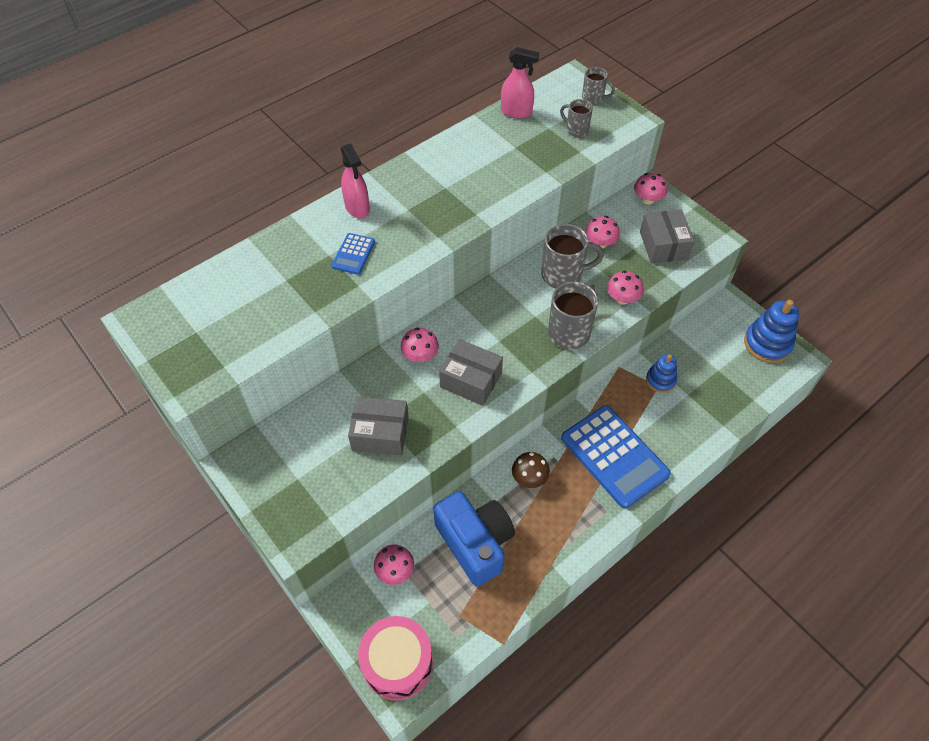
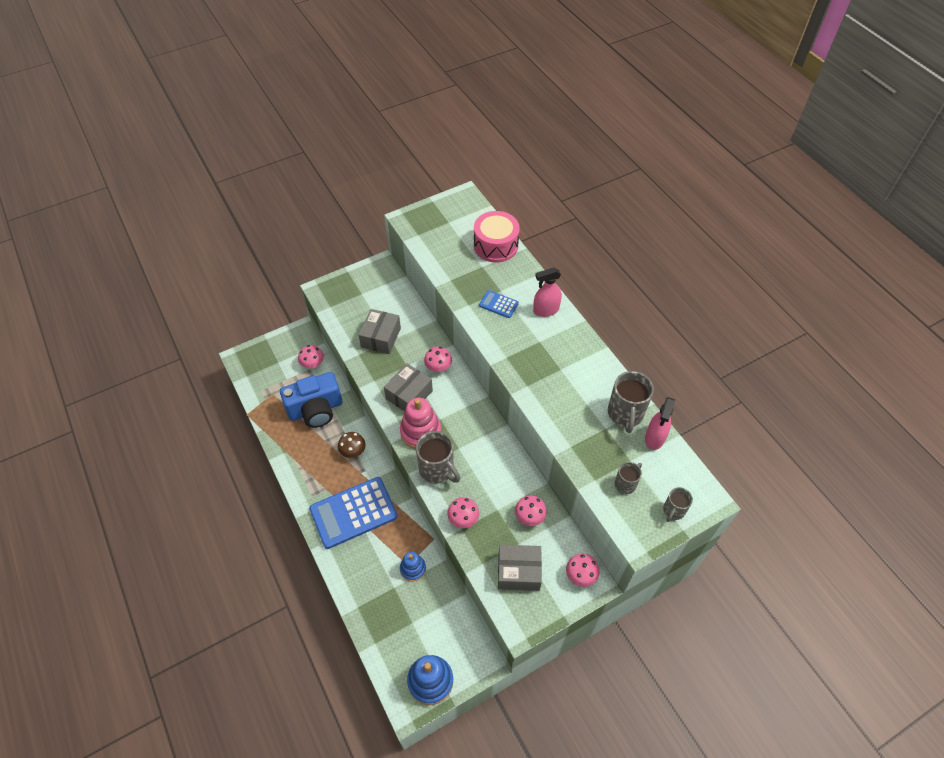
camera: 100 degrees right, 0 degrees up
pink drum [358,616,433,701] -> pink drum moved to [474,211,520,263]
grey mug [541,224,604,289] -> grey mug moved to [608,371,654,433]
none -> pink stacking toy [400,398,441,449]

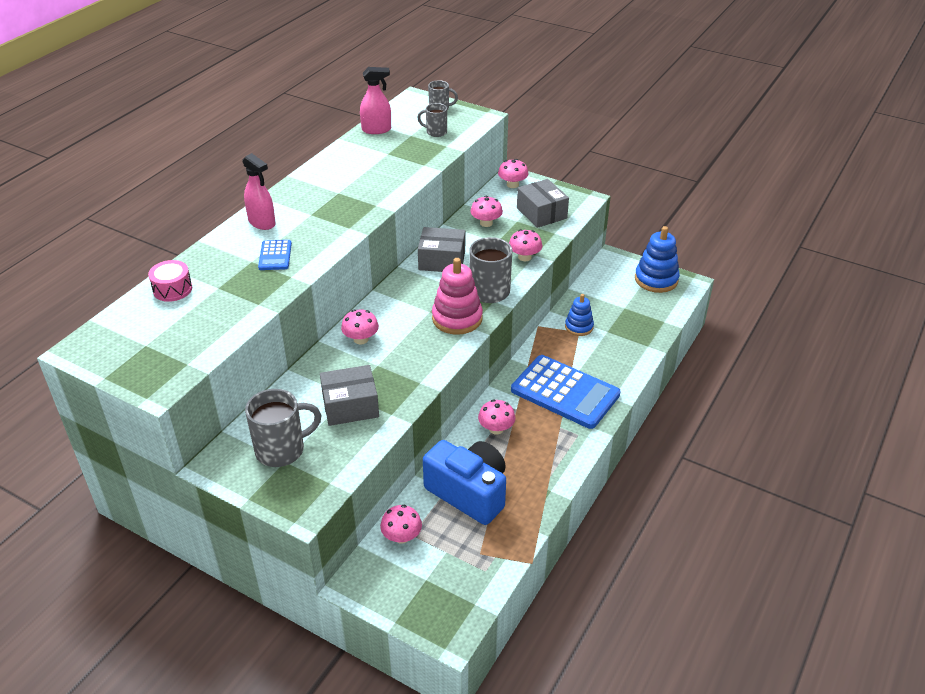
camera: 120 degrees left, 15 degrees down
brown mushroom [338,432,366,458] -> pink mushroom [478,399,515,434]
grey box [384,363,433,411] -> grey box moved to [418,227,465,272]
pink drum [474,211,520,263] -> pink drum [148,260,192,302], size x0.59
grey mug [608,371,654,433] -> grey mug moved to [245,389,322,467]

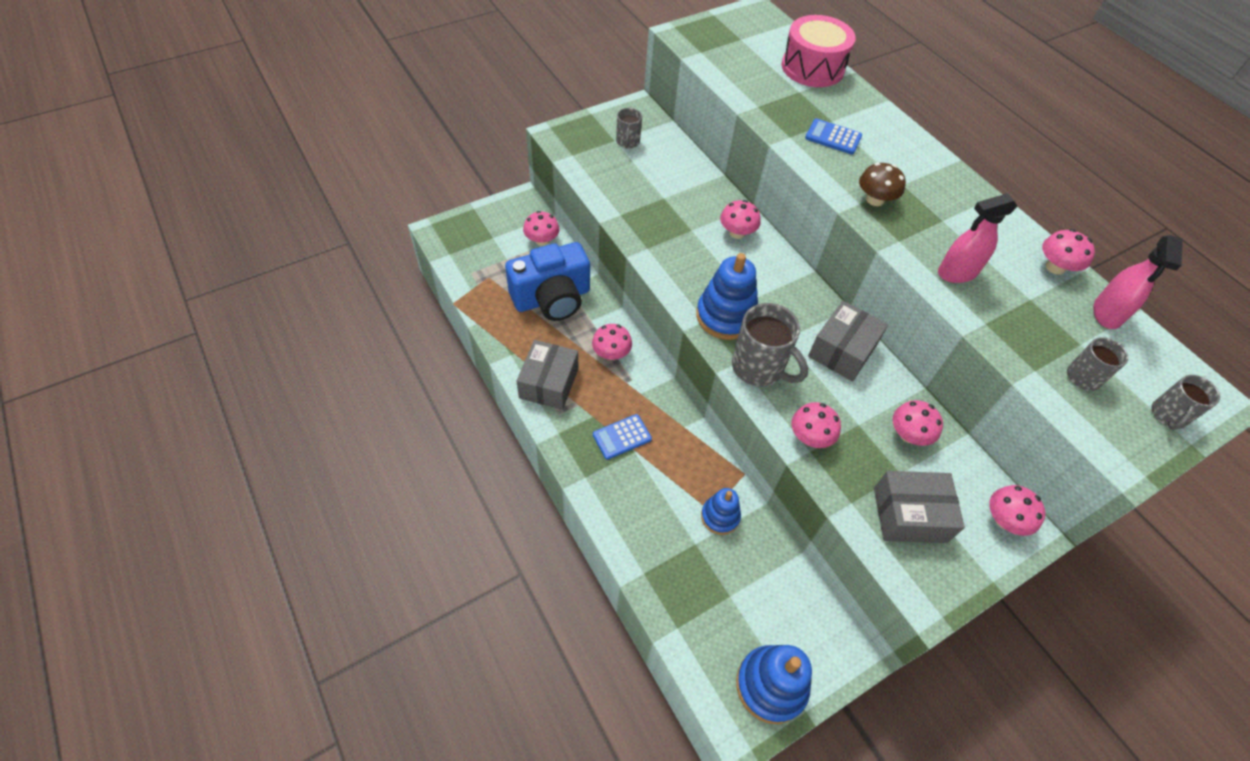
camera: 115 degrees right, 15 degrees up
pink drum [148,260,192,302] -> pink drum [782,15,856,87], size x1.69
pink spray bottle [242,153,276,230] -> pink spray bottle moved to [938,194,1018,283]
grey mug [245,389,322,467] -> grey mug [616,108,642,149], size x0.57
grey box [320,365,379,426] -> grey box moved to [517,340,578,410]
pink stacking toy [432,258,483,335] -> blue stacking toy [696,253,758,340]
blue calculator [511,355,621,429] -> blue calculator [593,414,652,460], size x0.45
none -> brown mushroom [859,163,906,206]
none -> pink mushroom [1042,229,1095,275]

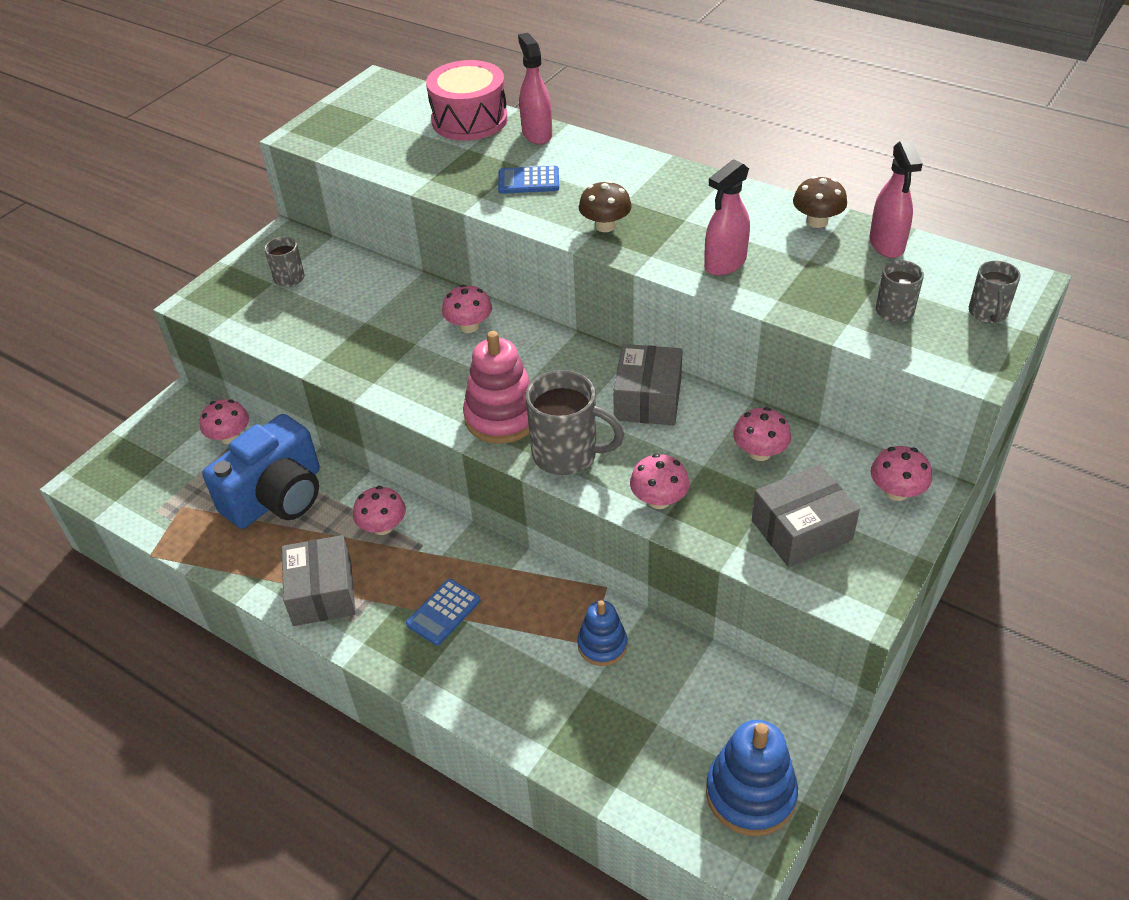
camera: 20 degrees left, 10 degrees down
blue stacking toy [696,253,758,340] -> pink stacking toy [463,331,531,444]
pink mushroom [1042,229,1095,275] -> brown mushroom [793,176,847,228]
none -> pink spray bottle [518,33,552,144]

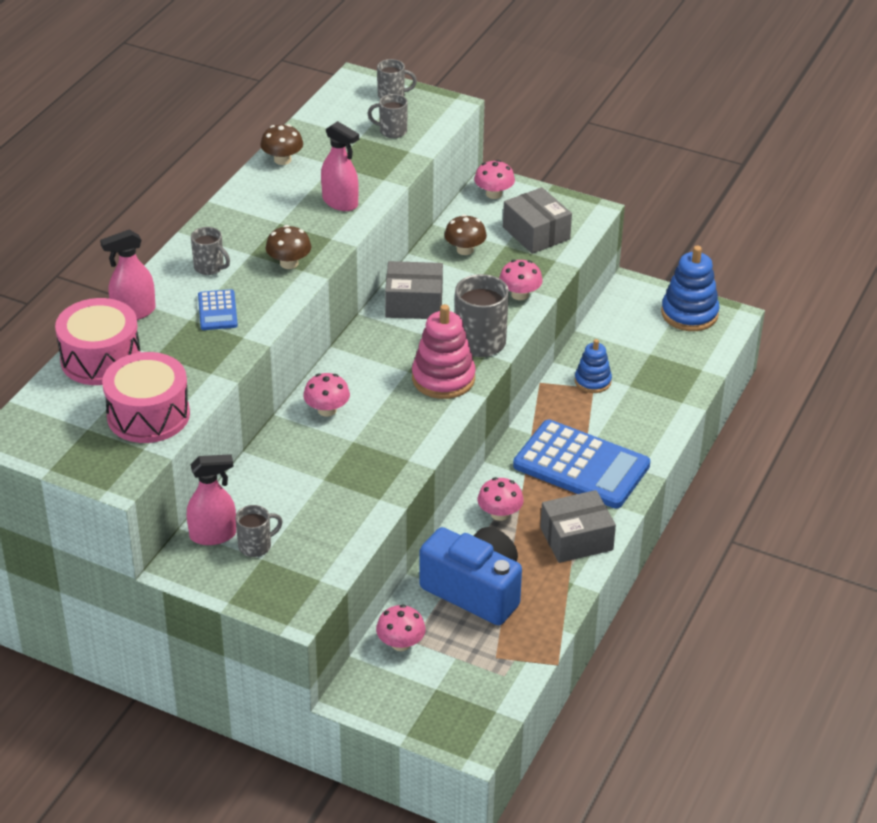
camera: 100 degrees left, 5 degrees down
blue calculator [406,579,481,646] -> blue calculator [513,420,650,508], size x2.20
pink mushroom [733,407,791,461] -> brown mushroom [444,214,487,255]
pink spray bottle [869,140,923,258] -> pink spray bottle moved to [187,454,236,545]
none -> pink drum [102,352,190,443]
none -> grey mug [191,227,230,275]

